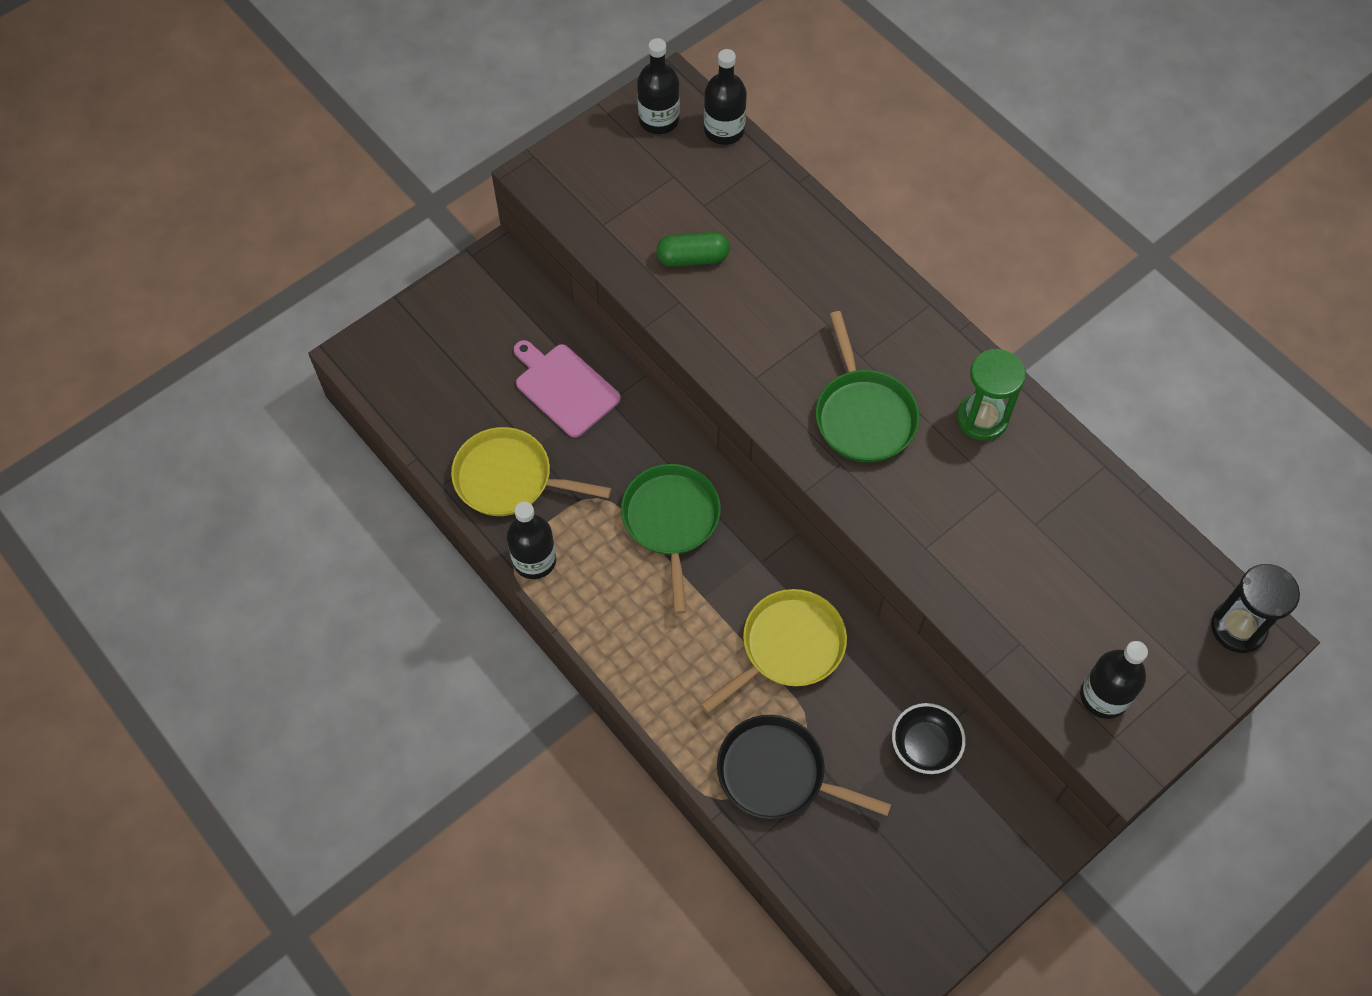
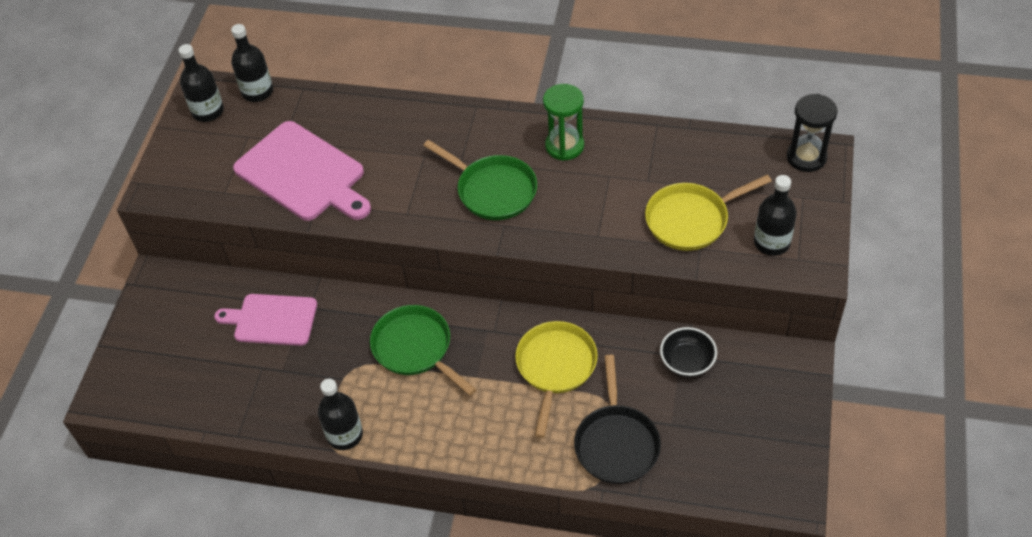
camera: 35 degrees left, 10 degrees down
yellow pan [451,427,611,516] -> yellow pan moved to [645,175,772,251]
green capsule [656,232,730,267] -> pink cutting board [233,121,371,221]
black pan [717,715,891,819] -> black pan turned 75 degrees counterclockwise [574,355,661,484]

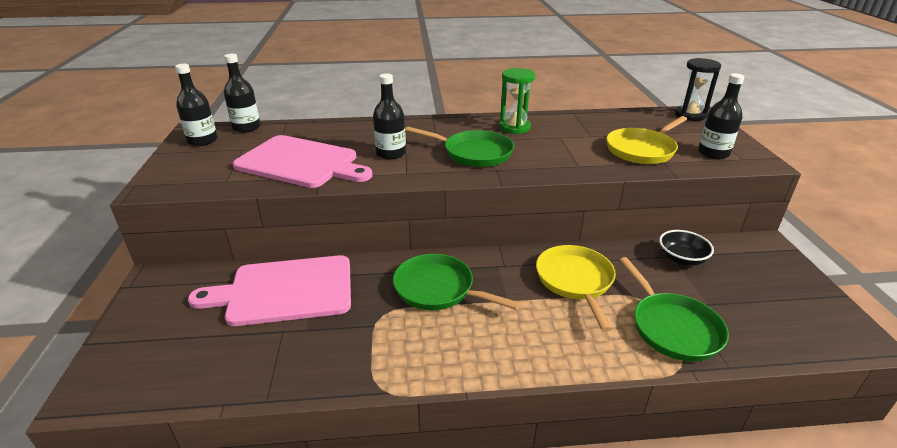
camera: 20 degrees left, 20 degrees down
pink cutting board [214,294,317,346] -> pink cutting board [188,255,351,326], size x1.52
black bottle [318,379,363,450] -> black bottle moved to [373,74,406,160]
black pan [574,355,661,484] -> green pan [619,257,729,361]

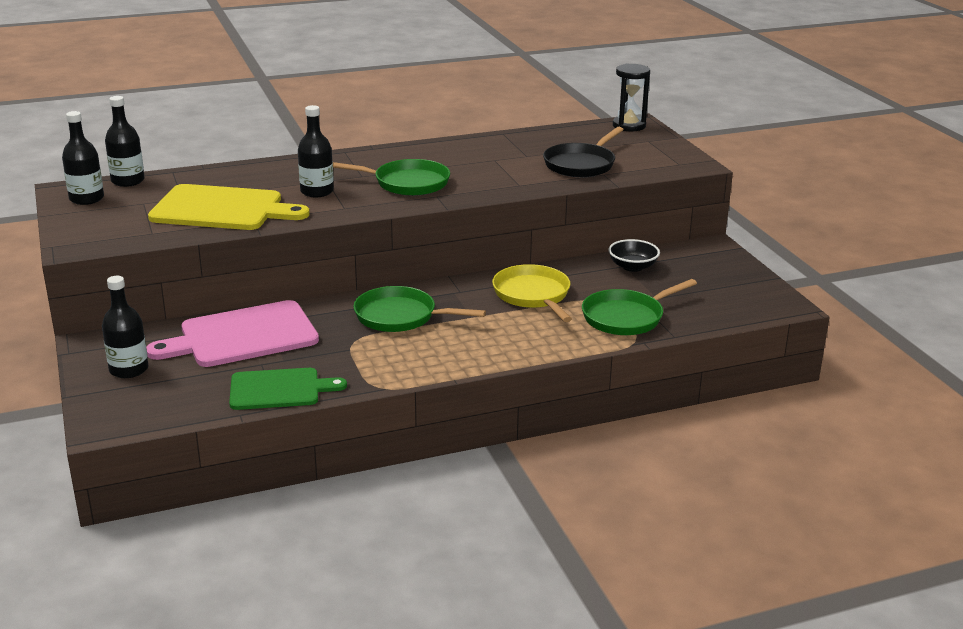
camera: 15 degrees left, 5 degrees down
pink cutting board [232,135,373,188] -> yellow cutting board [148,184,310,230]
green hourglass [499,68,535,134] -> none
yellow pan [606,116,687,164] -> black pan [543,127,624,177]
green pan [619,257,729,361] -> green pan turned 90 degrees clockwise [582,279,697,335]
black bottle [698,73,745,159] -> black bottle moved to [102,276,148,378]
none -> green cutting board [229,368,347,410]

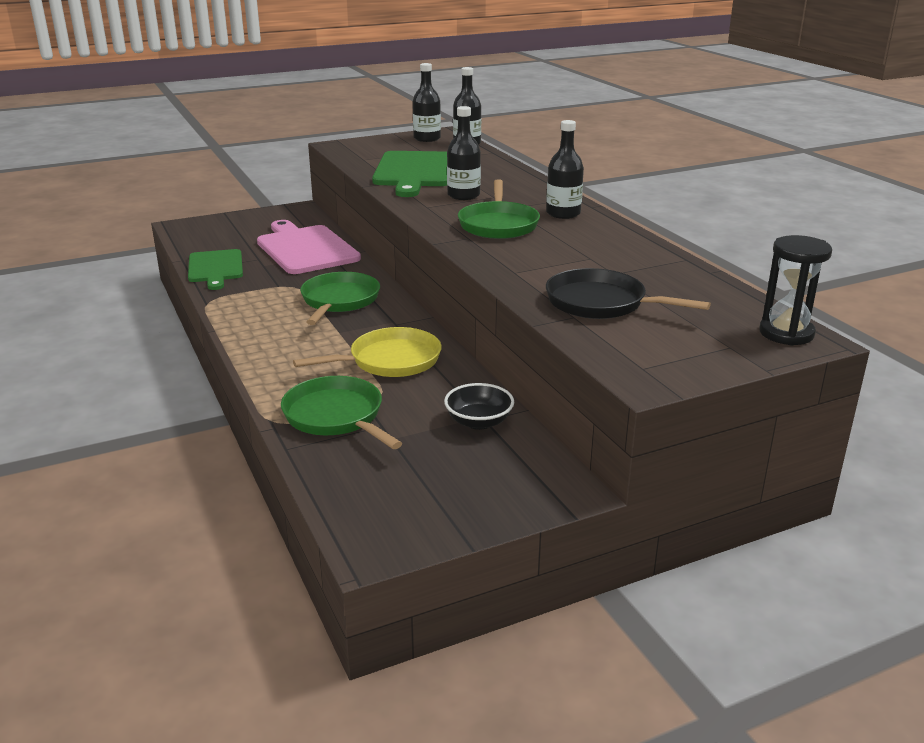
camera: 85 degrees right, 0 degrees up
black bottle [102,276,148,378] -> black bottle moved to [546,120,584,219]
yellow cutting board [148,184,310,230] -> green cutting board [372,151,447,197]

